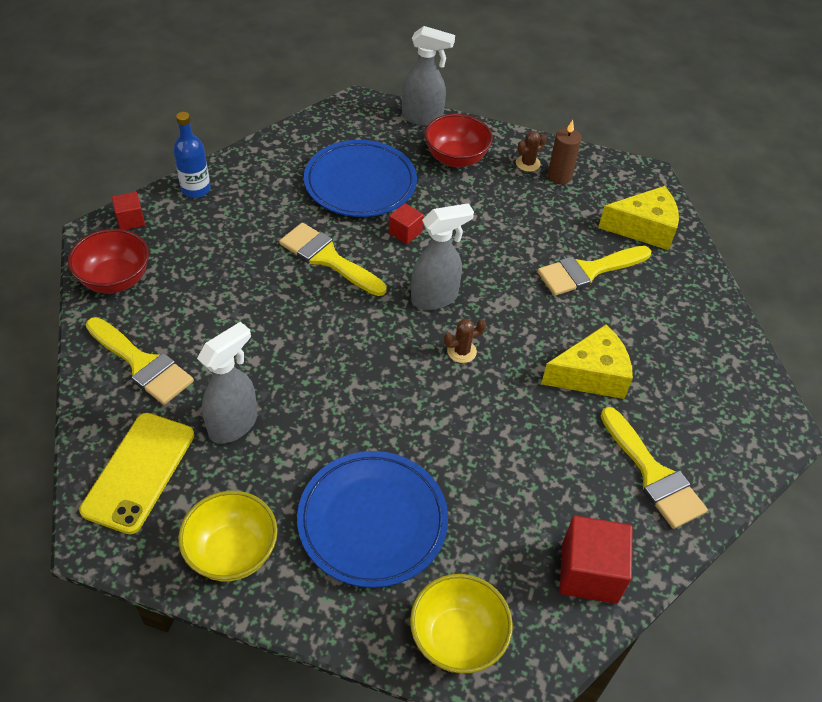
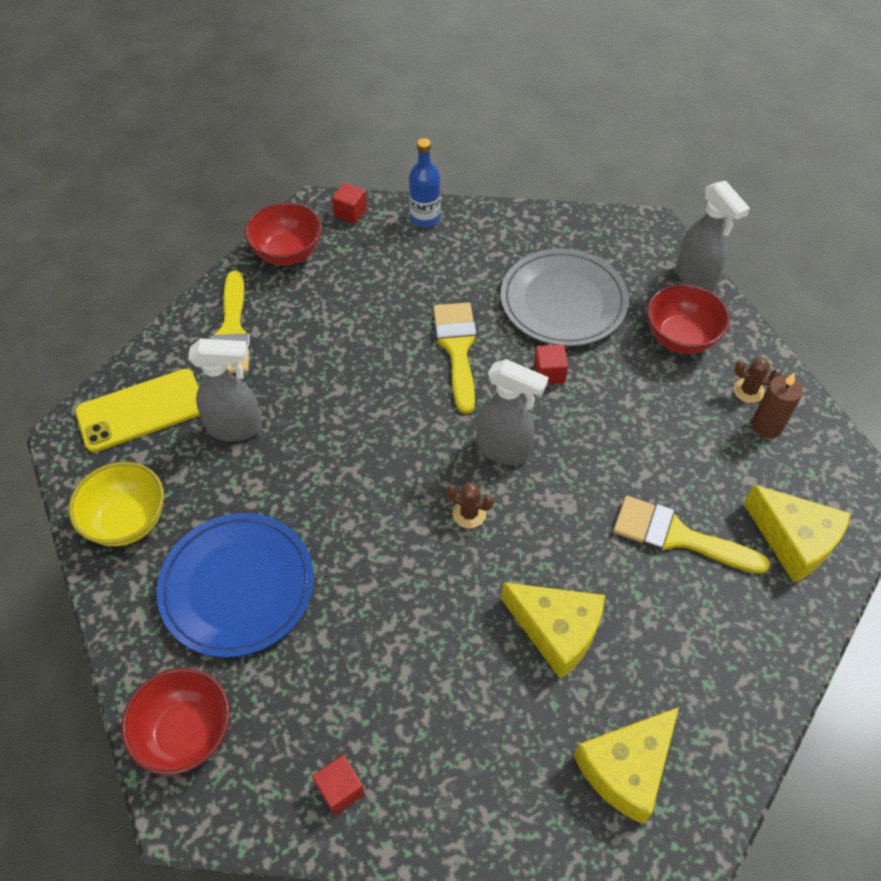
camera: 50 degrees right, 5 degrees up
blue plate [304,140,417,217] -> grey plate [501,249,629,346]
yellow bowl [410,574,513,674] -> red bowl [121,667,230,775]
red cube [559,516,633,604] -> red cube [312,755,365,815], size x0.55
yellow brush [601,407,708,529] -> none
none -> yellow cheese [574,707,679,824]

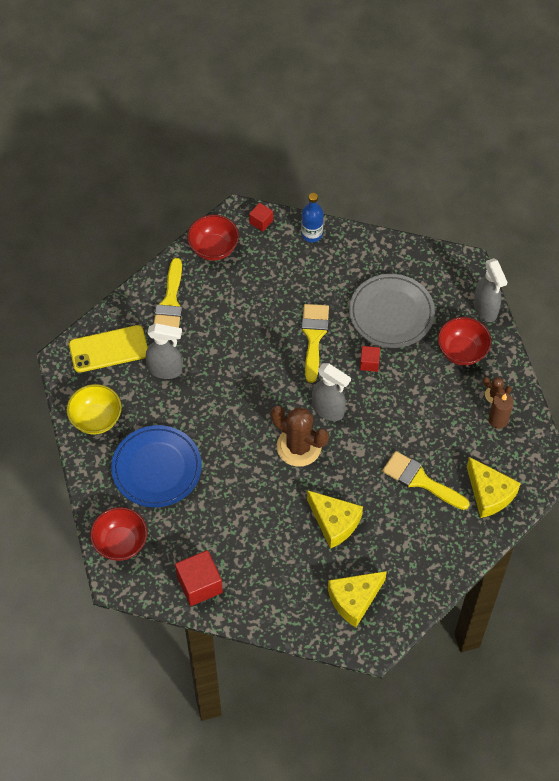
camera: 10 degrees right, 5 degrees up
red cube [312,755,365,815] -> red cube [175,550,223,606], size x1.82
brown cactus [447,482,494,528] -> brown cactus [271,406,329,467], size x2.20

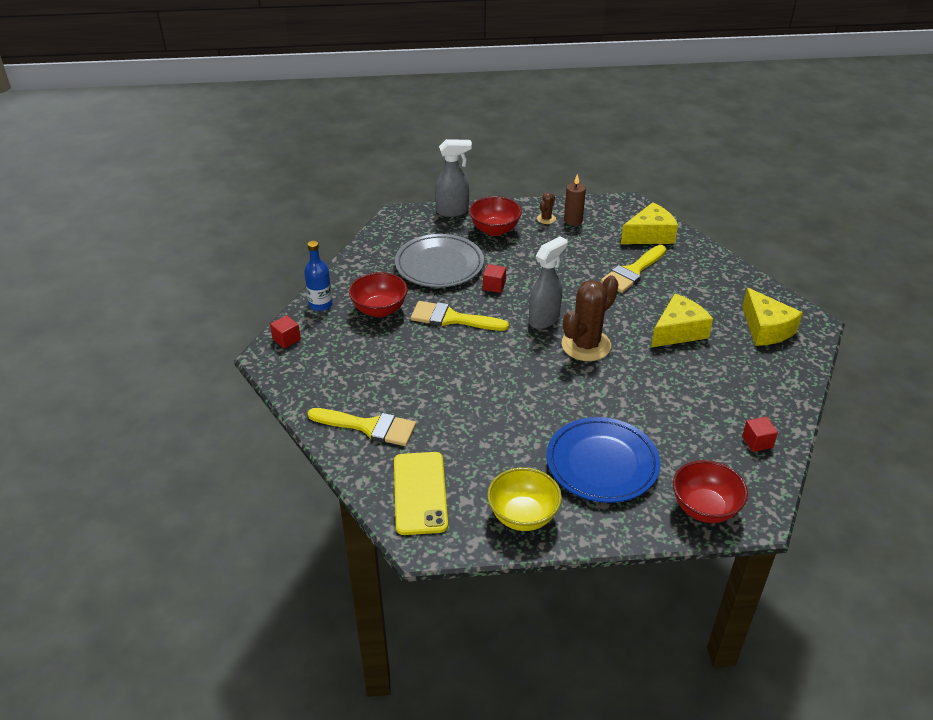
camera: 80 degrees left, 20 degrees down
grey spray bottle [146,323,182,379] -> none
red cube [175,550,223,606] -> red cube [742,417,778,452], size x0.55
red bowl [187,215,239,261] -> red bowl moved to [349,272,408,317]

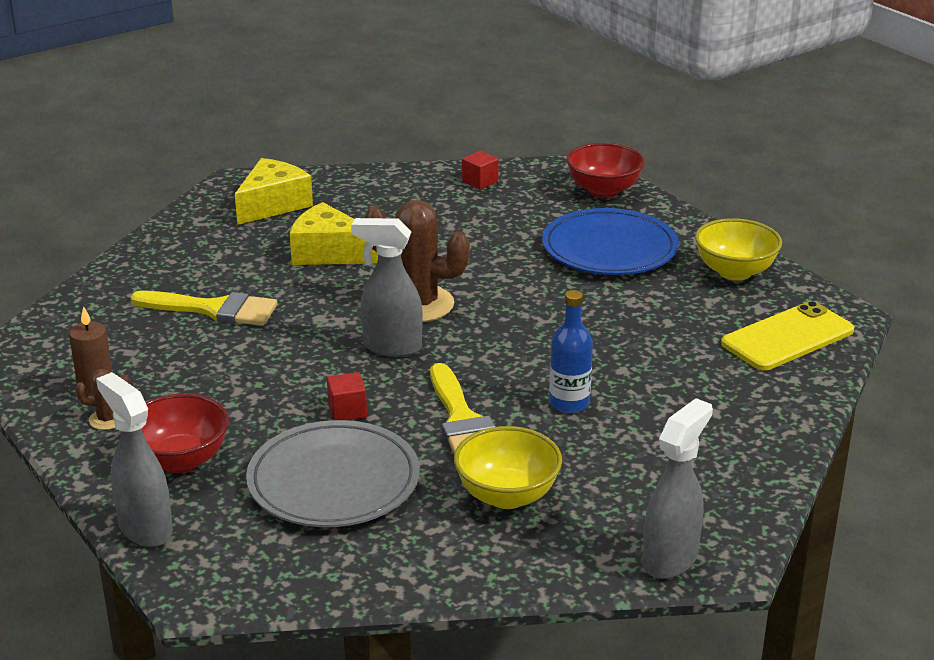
camera: 120 degrees left, 10 degrees down
red cube [270,315,301,348] -> grey spray bottle [643,398,713,579]
blue bottle [304,241,333,311] -> blue bottle moved to [549,290,593,413]
yellow brush [308,408,416,446] -> none
red bowl [349,272,408,317] -> yellow bowl [454,426,562,509]
yellow cheese [621,202,678,244] -> none

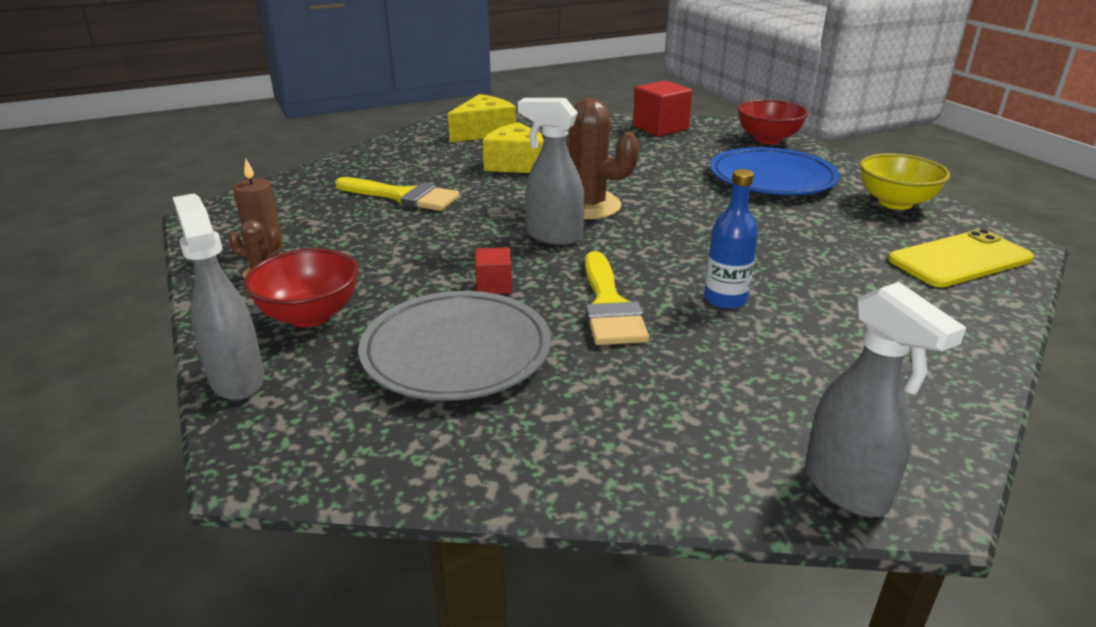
camera: 10 degrees right, 0 degrees up
yellow bowl [454,426,562,509] -> none
red cube [462,151,499,190] -> red cube [633,81,692,137], size x1.82
grey spray bottle [643,398,713,579] -> grey spray bottle turned 105 degrees clockwise [805,282,966,517]

